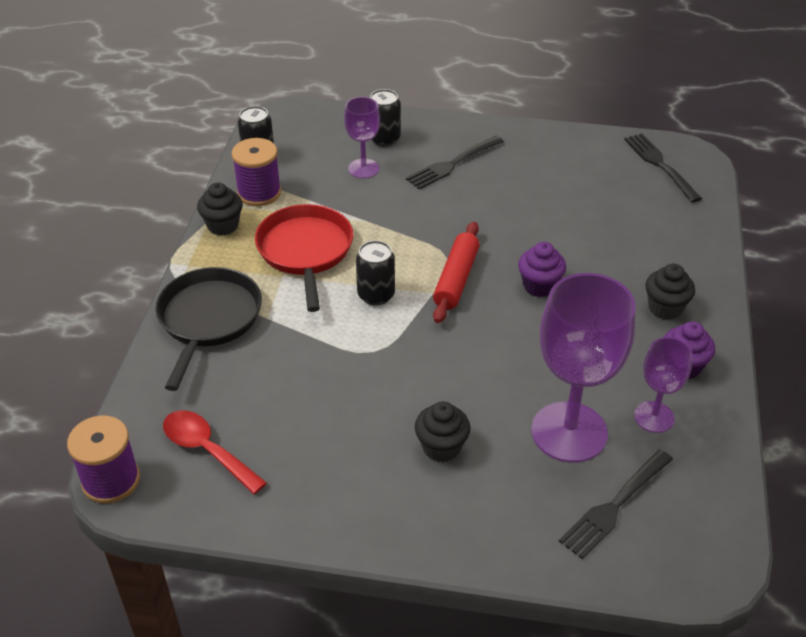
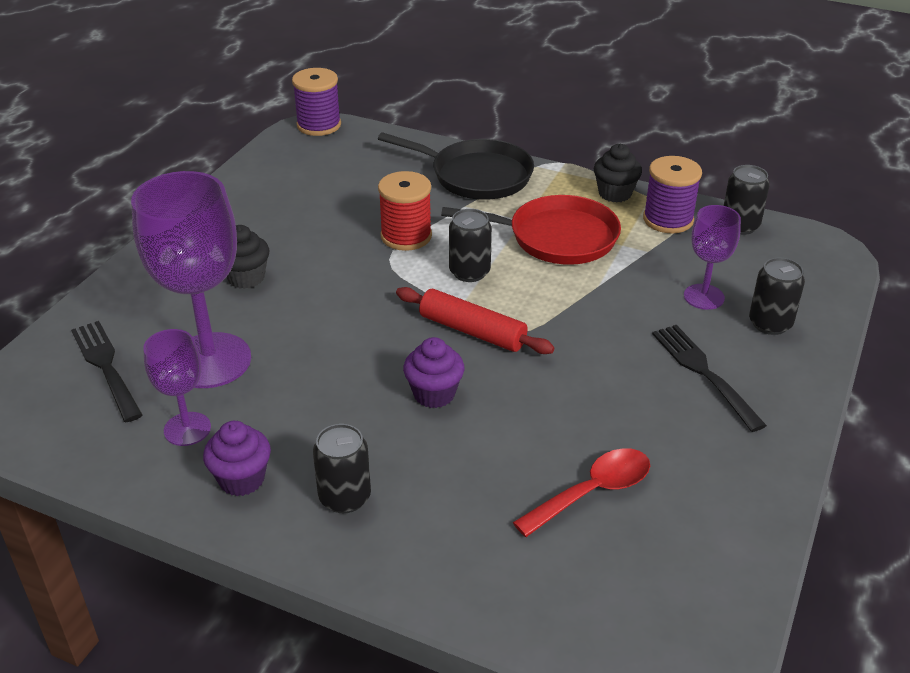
camera: 105 degrees right, 5 degrees down
red spoon [163,410,267,494] -> red spoon moved to [513,448,650,537]
black fork [624,133,702,203] -> none
black cupcake [646,264,695,320] -> black can [313,424,371,513]
none -> red spool [378,171,432,251]

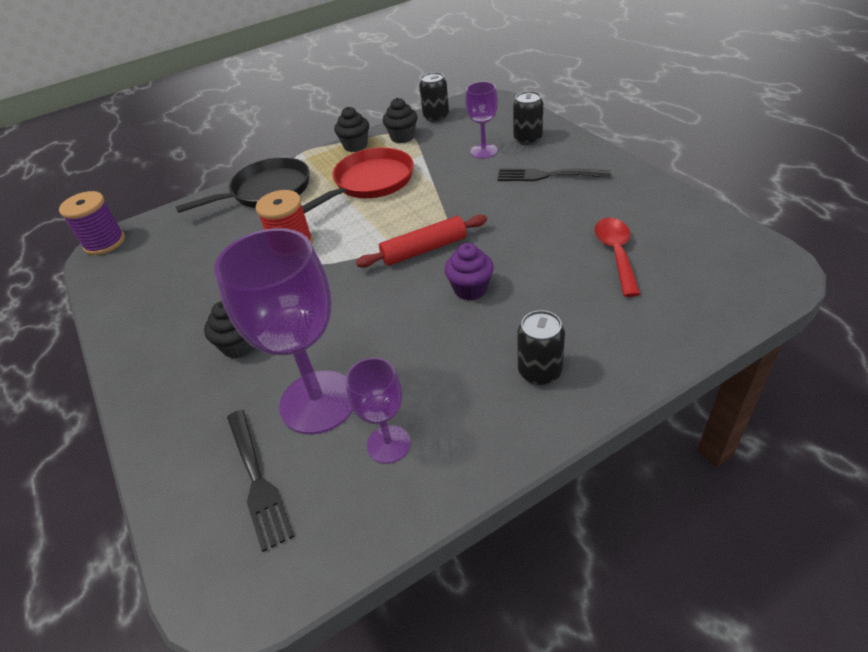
camera: 50 degrees left, 5 degrees up
black fork [71,321,143,422] -> black fork turned 120 degrees counterclockwise [227,410,294,552]
purple cupcake [203,421,271,496] -> none
black can [449,209,492,282] -> none
purple spool [643,156,702,233] -> black cupcake [383,98,417,143]

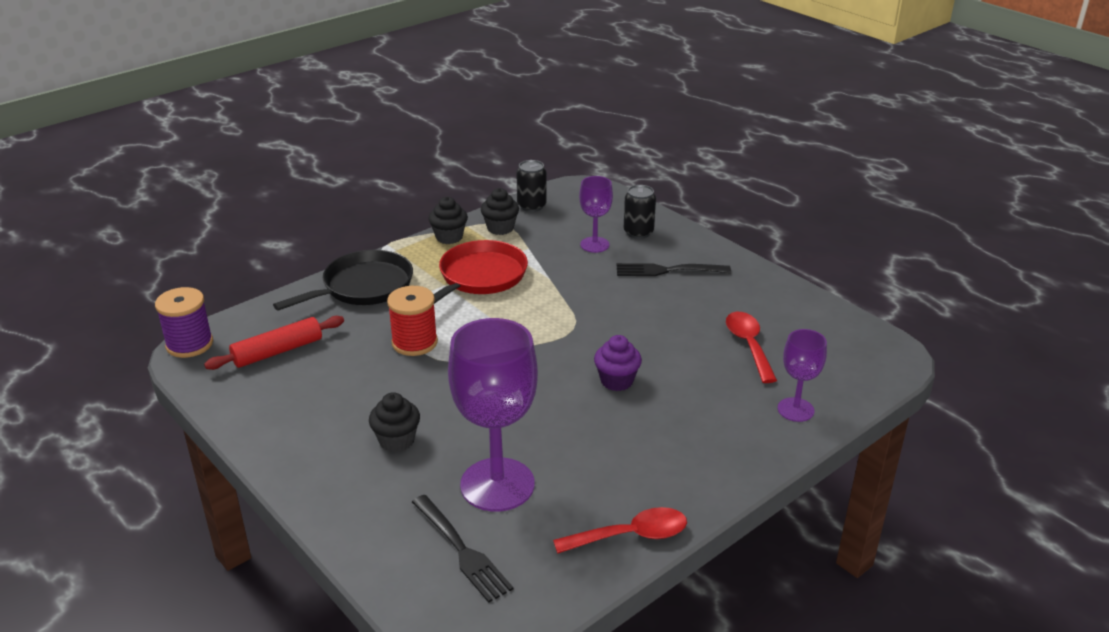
camera: 15 degrees left, 10 degrees down
purple goblet [345,358,411,464] -> purple goblet moved to [778,329,827,422]
red rolling pin [356,215,487,268] -> red rolling pin moved to [204,316,344,370]
black can [517,310,565,385] -> none
none -> red spoon [553,507,687,554]

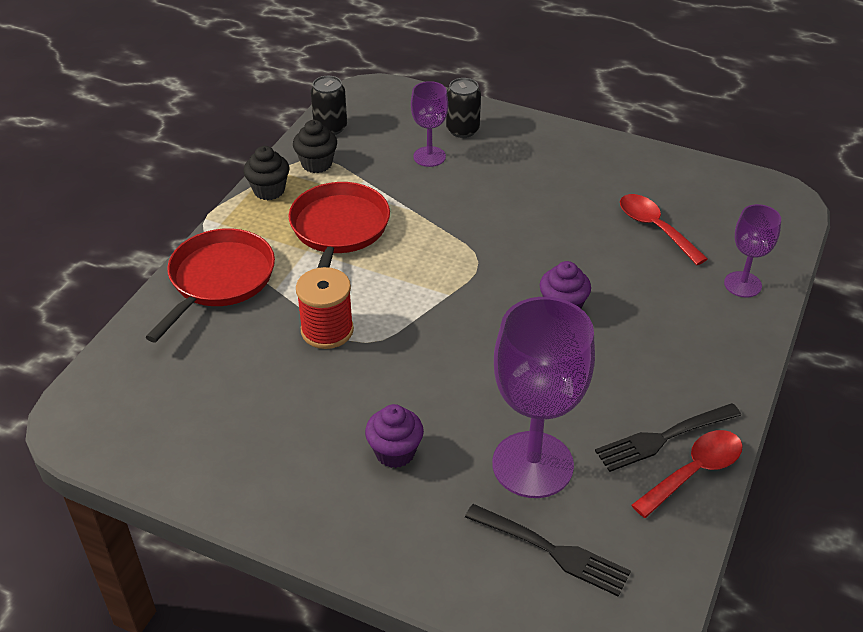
camera: 25 degrees left, 10 degrees up
purple spool [155,287,213,358] -> none
red rolling pin [204,316,344,370] -> none
black pan [273,250,413,311] -> red pan [145,228,275,343]
black cupcake [369,392,420,452] -> purple cupcake [365,404,424,468]
black fork [617,263,731,276] -> black fork moved to [595,403,741,472]

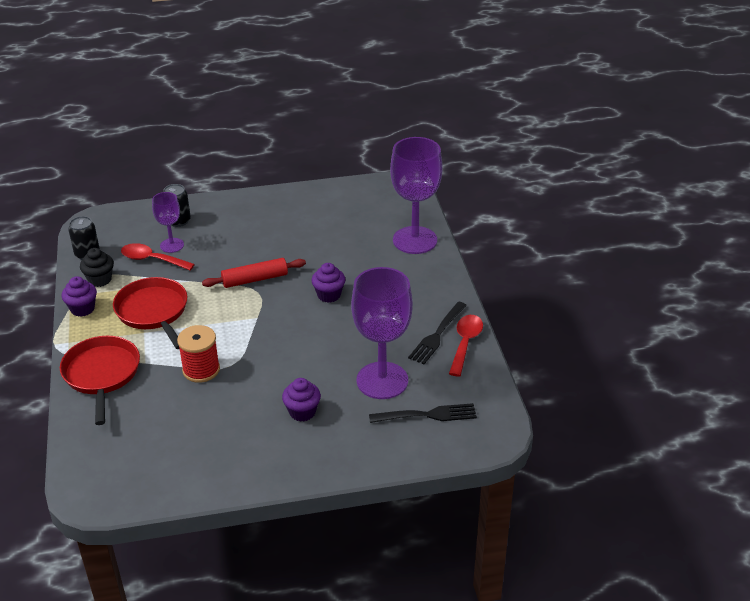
camera: 35 degrees left, 5 degrees down
black cupcake [243,146,289,200] -> purple cupcake [62,276,97,317]
red spoon [620,194,708,265] -> red spoon moved to [121,243,195,270]
purple goblet [724,204,781,297] -> purple goblet [390,137,442,254], size x1.89
none -> red rolling pin [202,258,306,288]

